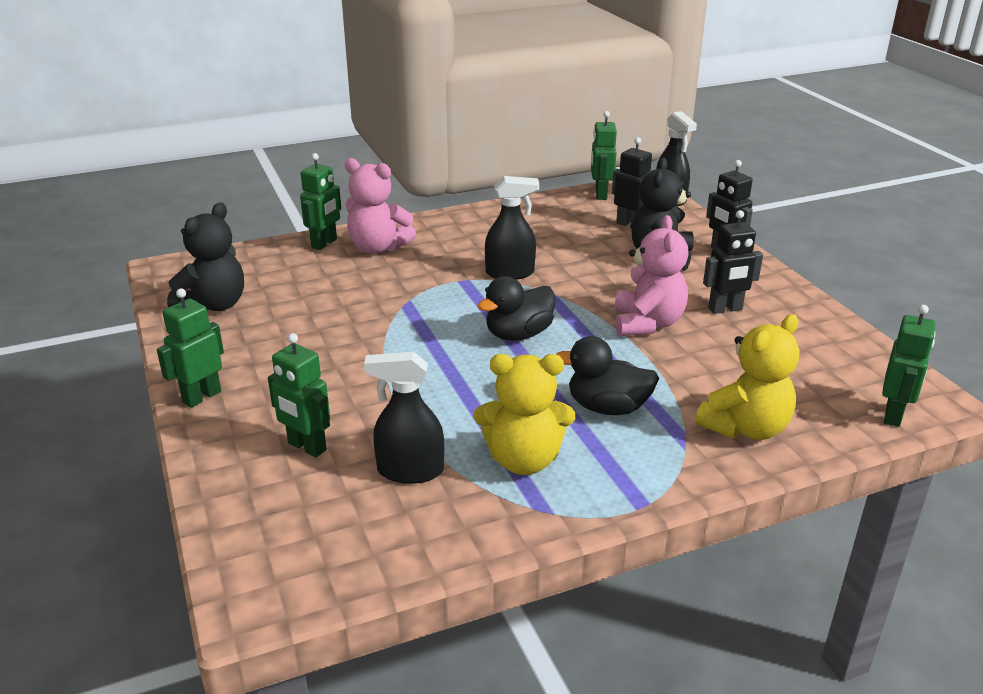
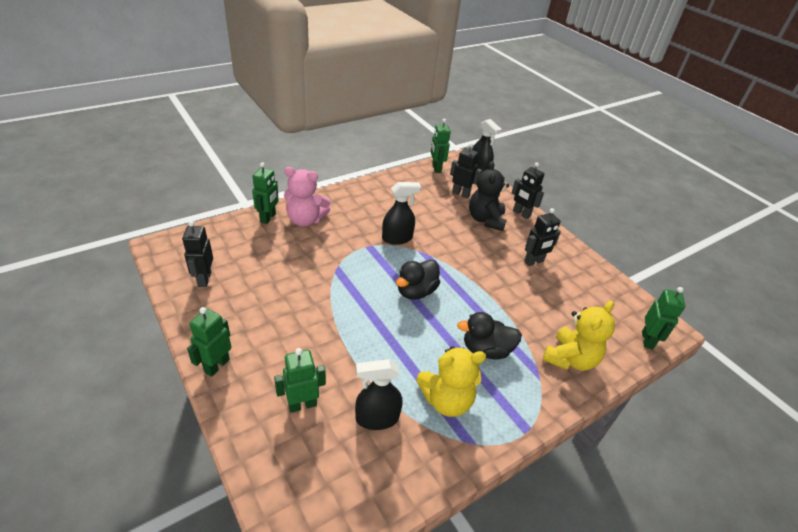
camera: 15 degrees left, 10 degrees up
black teddy bear [167,203,244,311] -> black robot [182,221,213,287]
green robot [268,333,330,457] -> green robot turned 135 degrees clockwise [274,348,326,413]
pink teddy bear [615,215,688,336] -> none

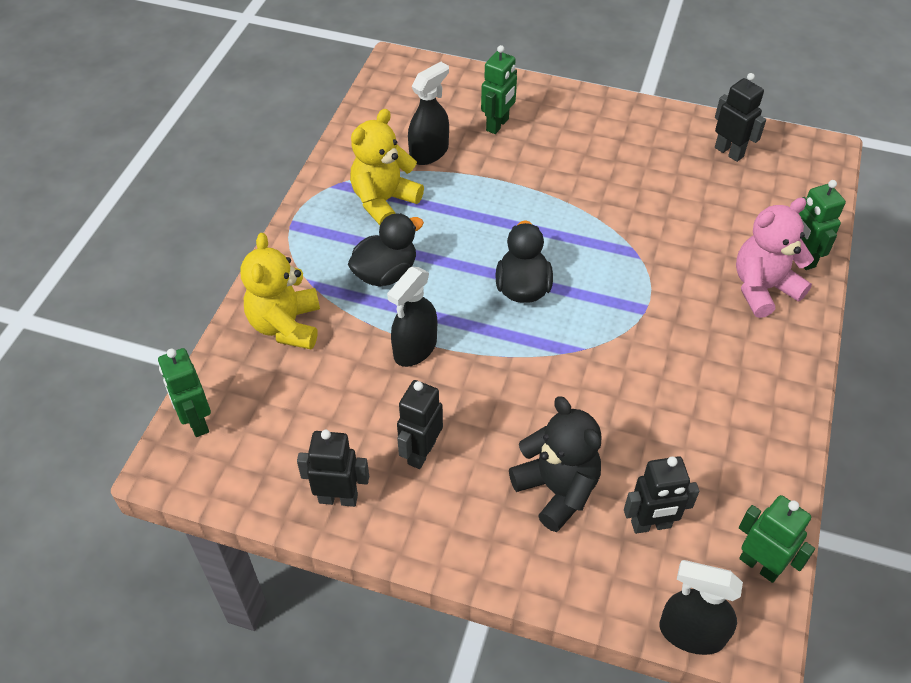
camera: 145 degrees right, 10 degrees up
green robot [187,307,231,377] -> none
black spray bottle [382,182,421,245] -> black spray bottle moved to [387,267,437,367]
black robot [512,162,544,219] -> black robot moved to [297,430,369,507]

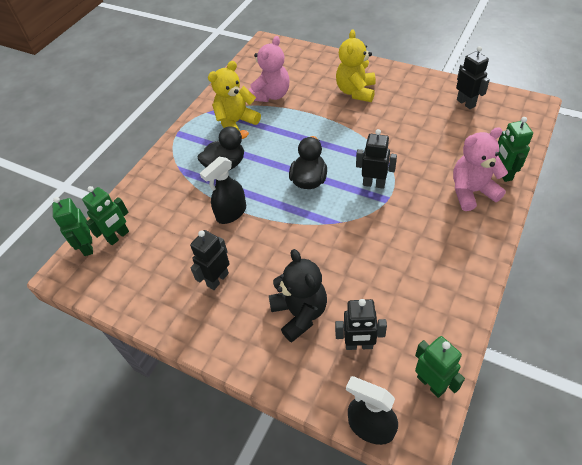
camera: 15 degrees right, 0 degrees up
yellow teddy bear [240,233,320,349] -> yellow teddy bear moved to [336,29,376,102]
black robot [297,430,369,507] -> black robot moved to [356,129,397,189]
black spray bottle [408,62,449,165] -> pink teddy bear [249,36,290,102]
green robot [481,45,517,134] -> green robot moved to [82,186,129,245]

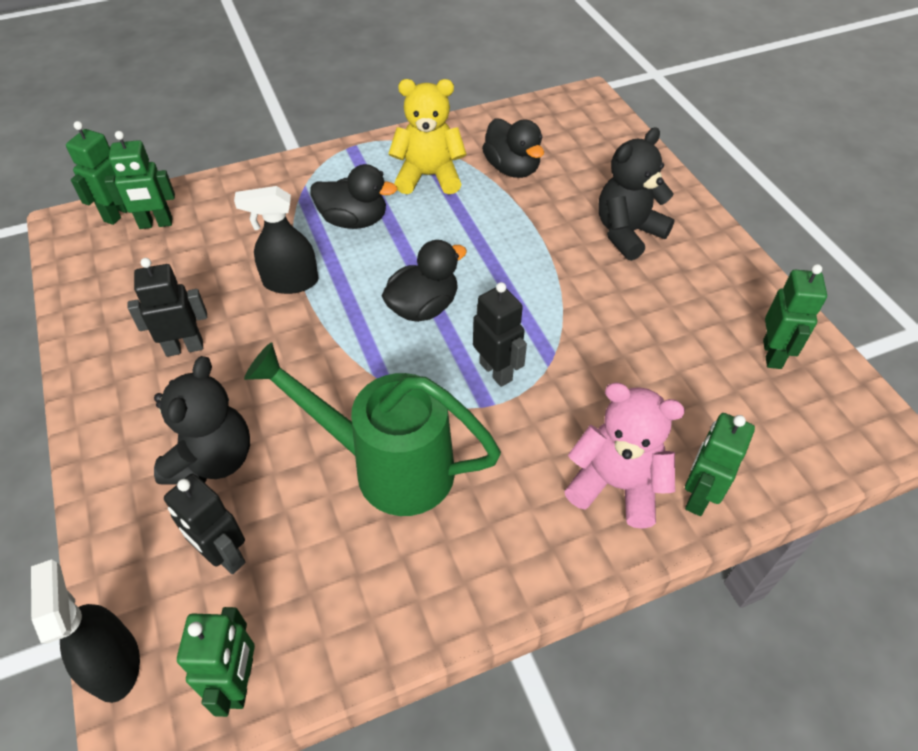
camera: 35 degrees right, 0 degrees up
pink teddy bear [249,36,290,102] -> black duck [482,118,544,178]
yellow teddy bear [336,29,376,102] -> black teddy bear [598,127,675,261]
black robot [456,46,490,109] -> green robot [763,264,827,369]
none -> green watering can [244,342,501,516]

